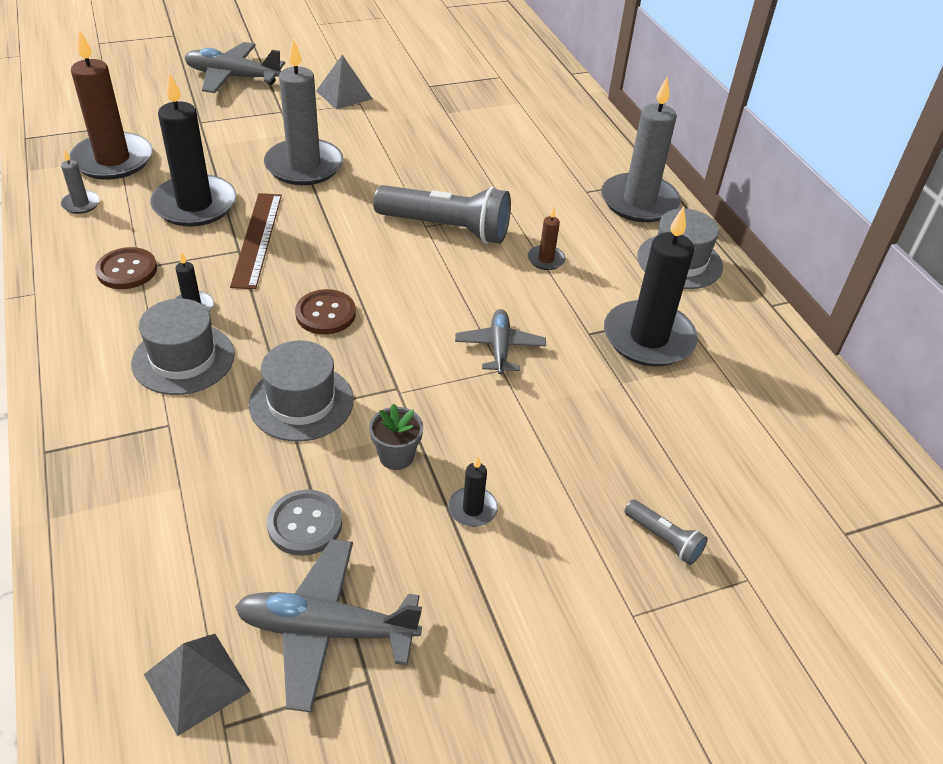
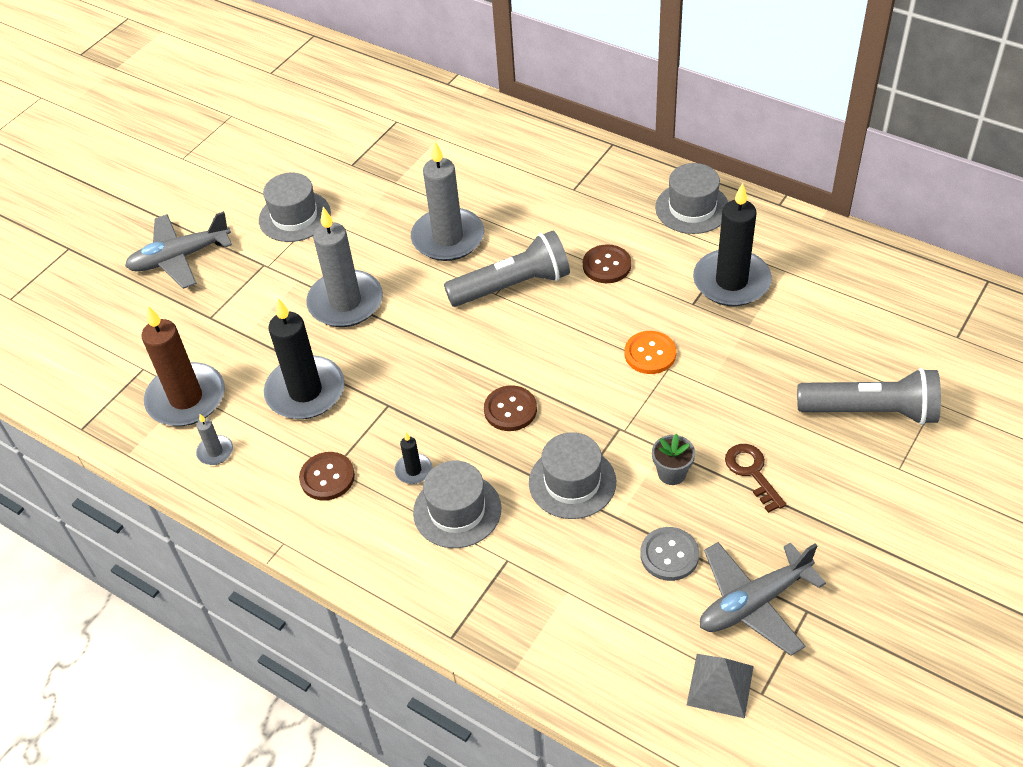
camera: 30 degrees left, 5 degrees up
brown ruler [230,193,282,289] -> none
grey pyramid [316,55,372,110] -> grey hat [259,173,331,242]
black candle [448,456,498,527] -> brown key [725,444,786,513]
grey plane [455,309,546,375] -> orange button [624,331,676,374]
brown candle [528,207,566,270] -> brown button [583,244,631,283]
grey candle [601,76,681,222] -> grey candle moved to [411,141,484,261]
grey flashlight [624,500,708,565] -> grey flashlight [797,368,941,425], size x2.17

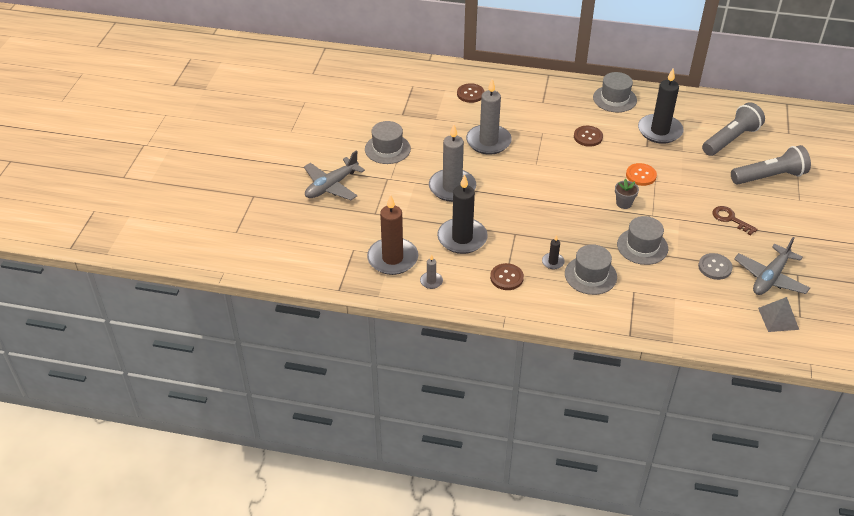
camera: 25 degrees left, 5 degrees down
grey flashlight [444,230,570,307] -> grey flashlight moved to [702,102,765,156]
brown button [484,385,537,431] -> brown button moved to [457,83,485,103]
grey flower pot [652,433,695,485] -> grey flower pot moved to [615,179,639,209]

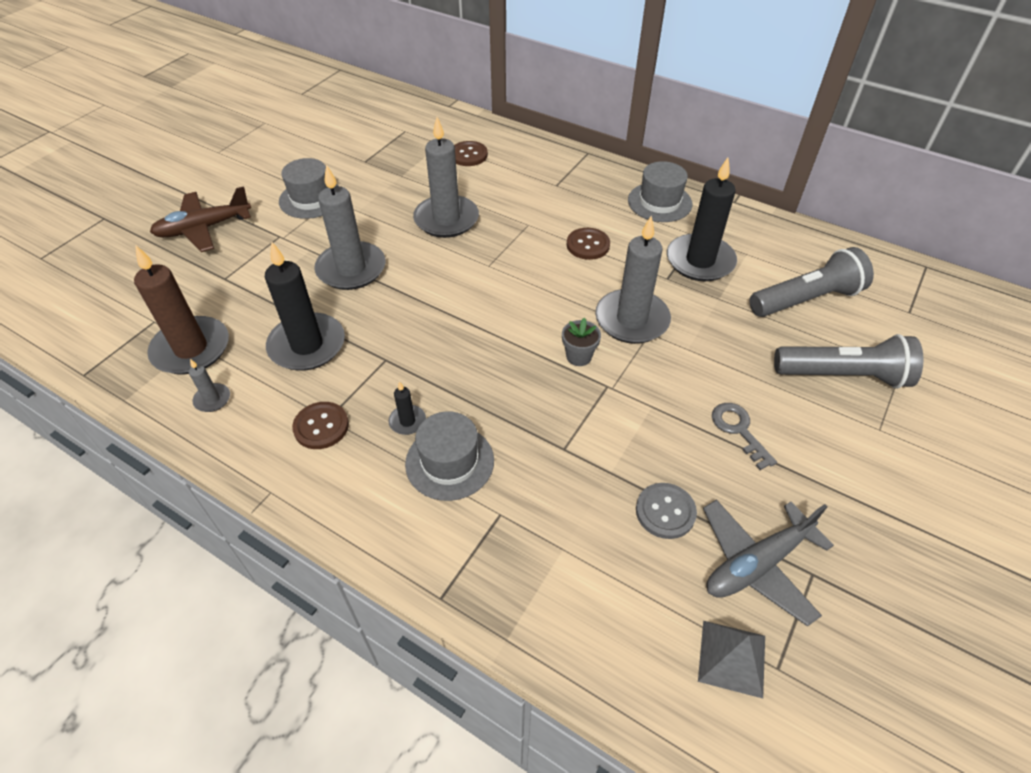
camera: 20 degrees right, 5 degrees up
grey plane [304,151,365,200] -> brown plane [150,186,251,252]
grey hat [617,216,668,265] -> none
orange button [626,163,657,186] -> grey candle [595,216,671,344]
brown key [712,206,758,235] -> grey key [712,403,777,470]

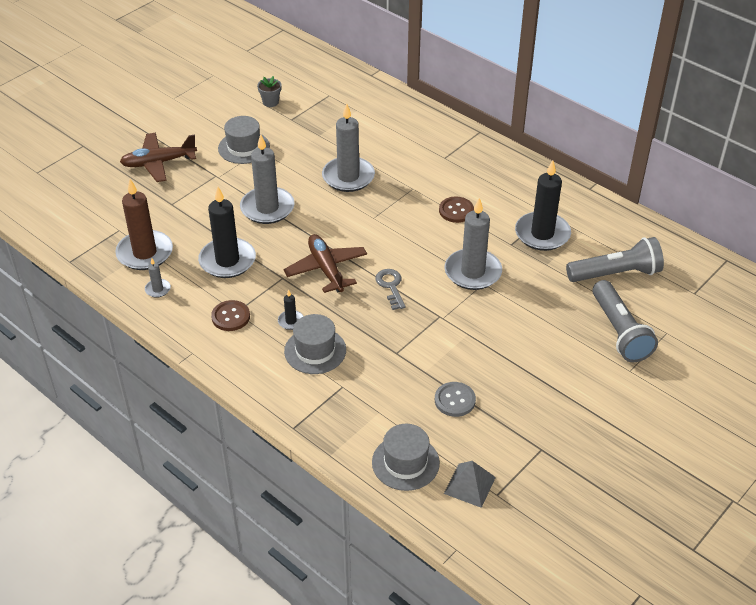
camera: 10 degrees right, 5 degrees down
brown button [454,141,488,166] -> none
grey flower pot [562,317,601,366] -> grey flower pot moved to [257,76,282,107]
grey hat [628,161,692,222] -> grey hat moved to [372,424,440,491]
grey plane [703,499,834,627] -> none
grey key [712,403,777,470] -> grey key moved to [375,269,406,310]
grey flashlight [774,334,923,389] -> grey flashlight turned 60 degrees clockwise [592,280,658,362]
none -> brown plane [283,234,367,293]

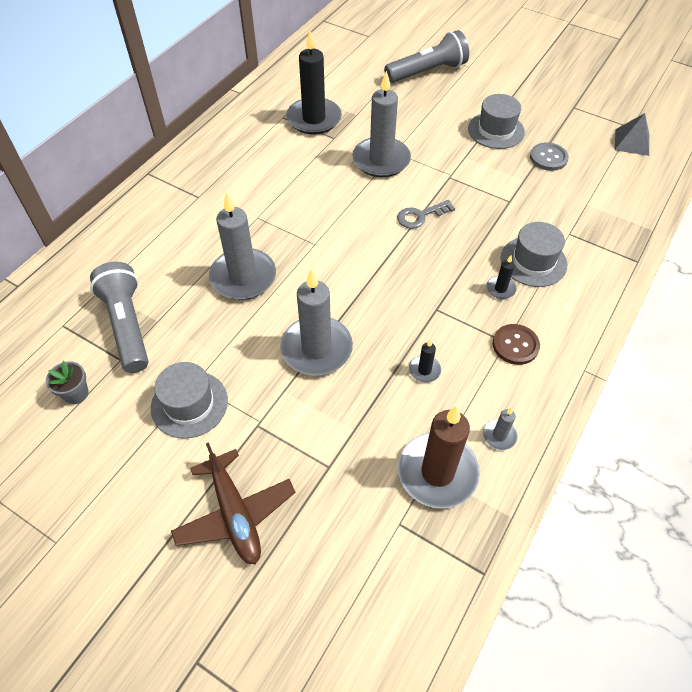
camera: 100 degrees left, 10 degrees up
black candle [198,187,256,278] -> black candle [409,339,441,383], size x0.44
brown plane [283,234,367,293] -> none
grey hat [372,424,440,491] -> grey hat moved to [468,94,525,149]
brown button [439,196,474,223] -> none
grey flashlight [566,237,664,282] -> grey flashlight moved to [90,262,149,373]

